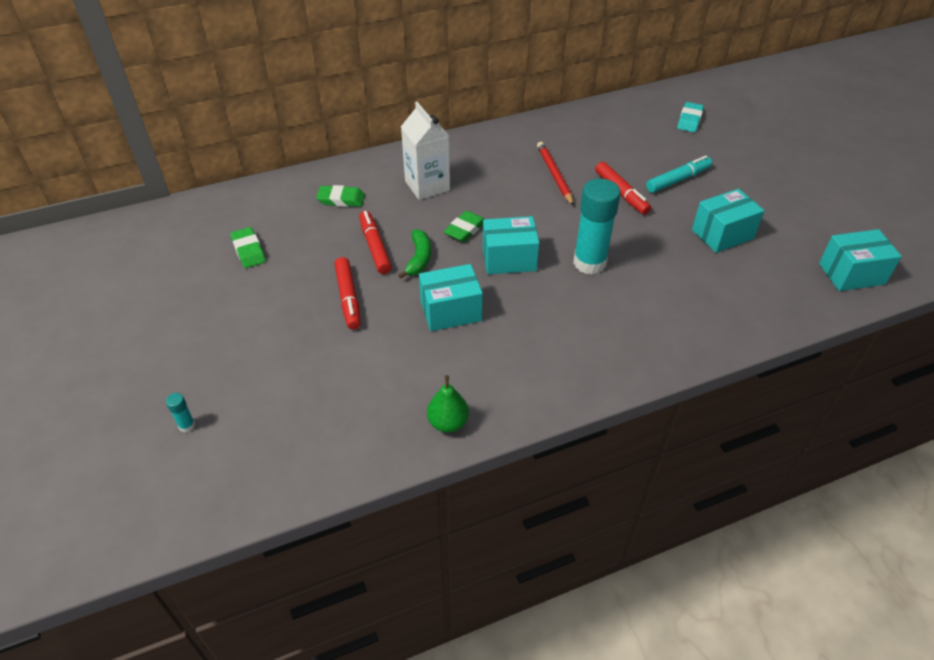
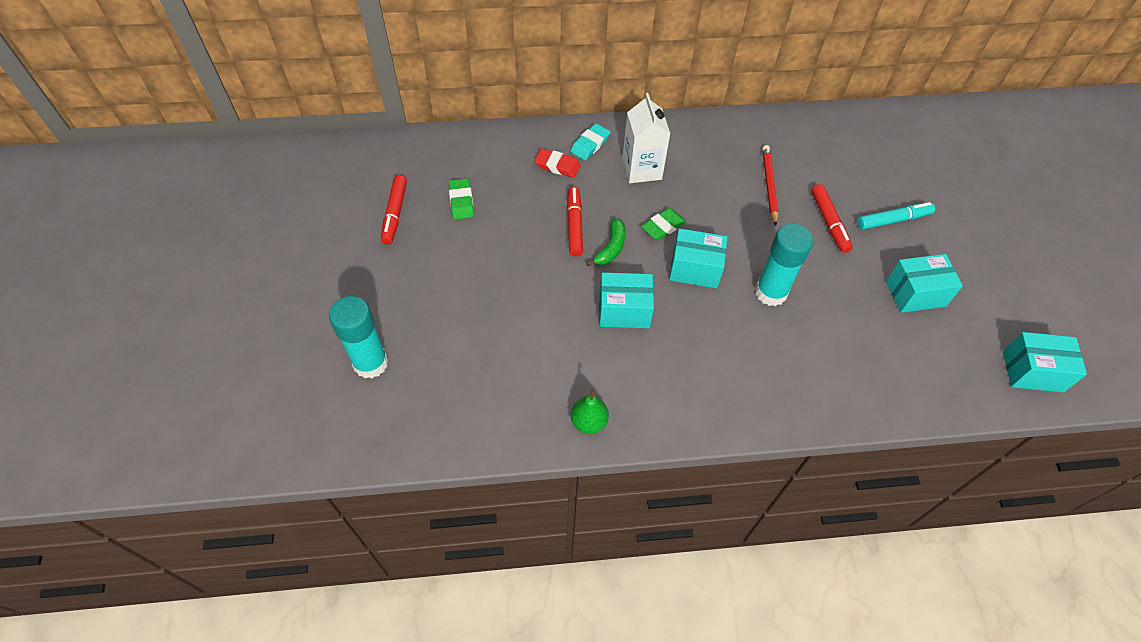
camera: 15 degrees right, 10 degrees up
turquoise glue stick [166,393,195,432] -> turquoise glue stick [329,296,389,379], size x2.49
green eraser [316,185,365,207] -> red eraser [535,148,581,178]
red marker [334,257,361,330] -> red marker moved to [381,175,407,244]
turquoise eraser [677,102,704,132] -> turquoise eraser moved to [571,123,610,160]

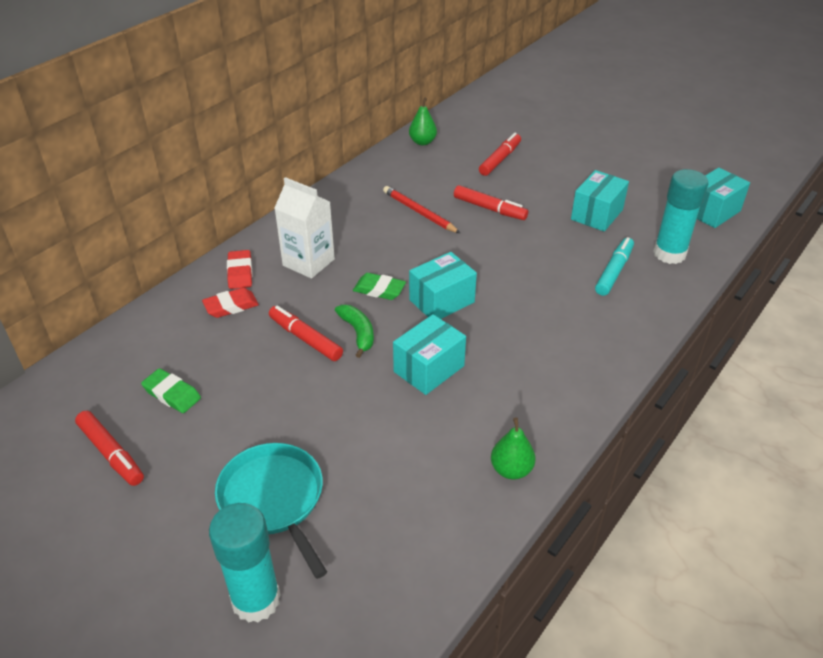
camera: 45 degrees left, 15 degrees down
turquoise eraser [571,123,610,160] -> red eraser [227,250,252,289]
green eraser [641,208,686,240] -> green eraser turned 75 degrees counterclockwise [353,273,406,300]
turquoise glue stick [755,223,813,306] -> turquoise glue stick moved to [653,169,708,264]
turquoise marker [857,202,935,230] -> turquoise marker moved to [595,237,634,296]
none -> turquoise pan [215,443,327,579]
none -> green pear [409,98,437,146]
none -> red marker [479,133,521,176]

